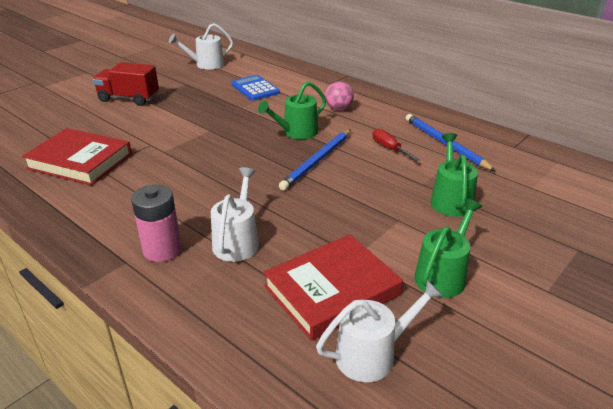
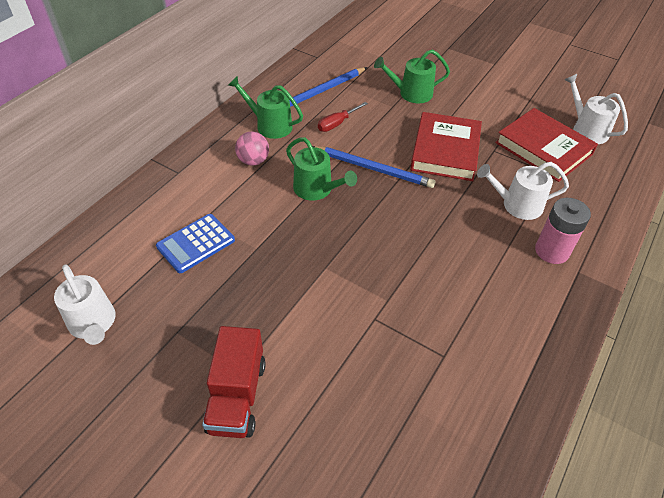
camera: 100 degrees left, 15 degrees up
red book [22,128,132,185] -> red book moved to [410,112,482,181]
green watering can [414,199,482,298] -> green watering can moved to [228,77,303,139]

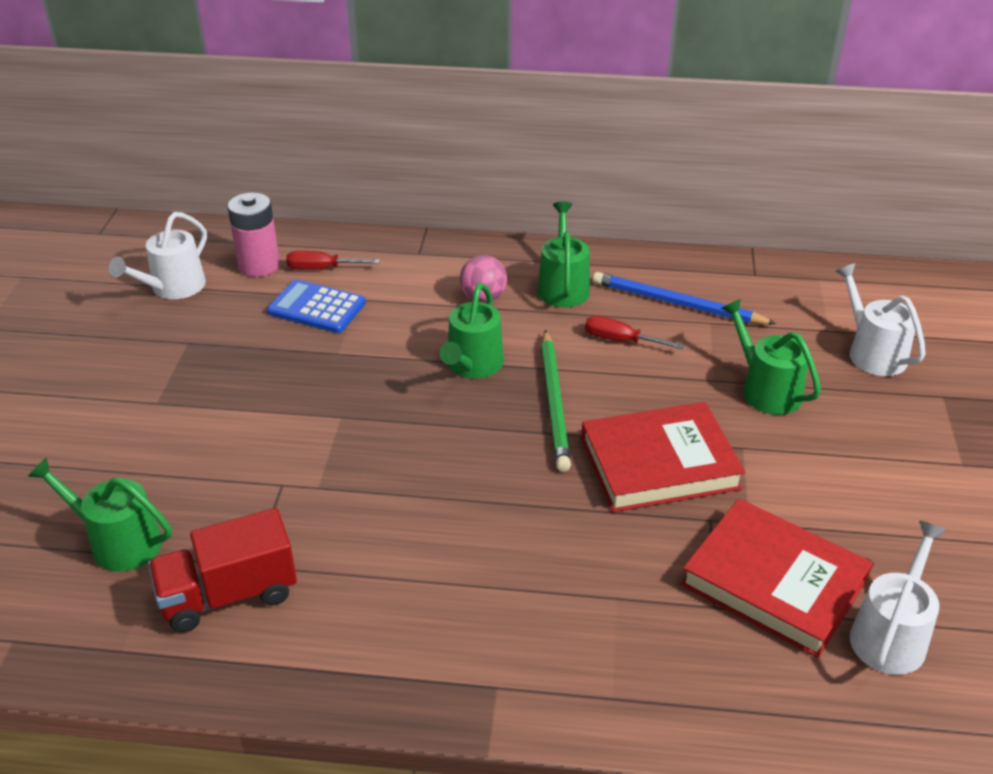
camera: 65 degrees right, 10 degrees down
red truck [202,326,266,438] -> red truck moved to [148,508,297,633]
blue pencil [312,146,435,188] -> green pencil [541,330,571,472]
white watering can [477,162,569,220] -> white watering can moved to [835,263,926,376]
red book [495,108,598,182] -> red book turned 75 degrees counterclockwise [680,498,873,658]
pink battery [535,198,591,264] -> pink battery moved to [228,192,280,277]
none -> green watering can [27,457,172,572]
none -> red screwdriver [286,250,380,270]

